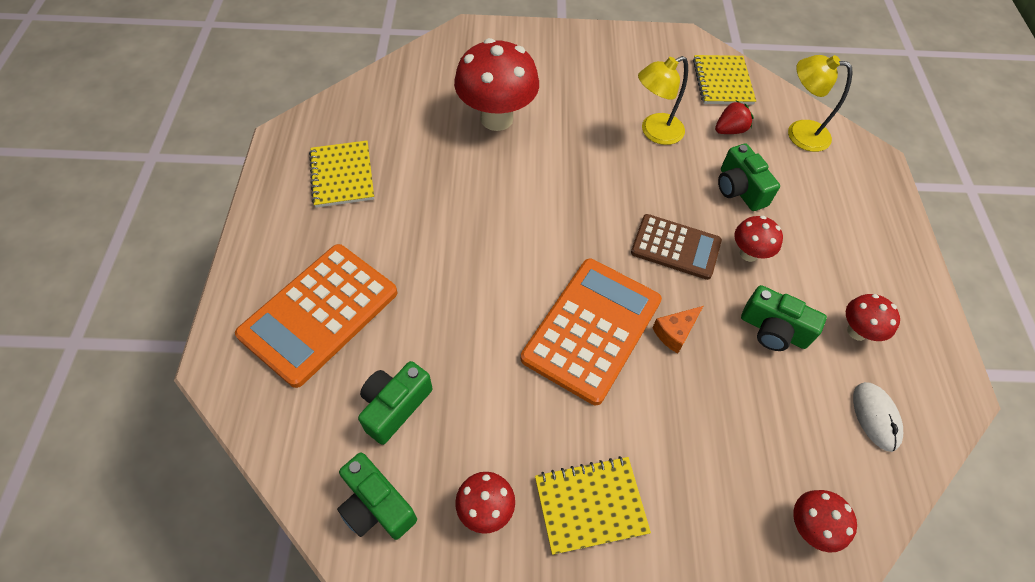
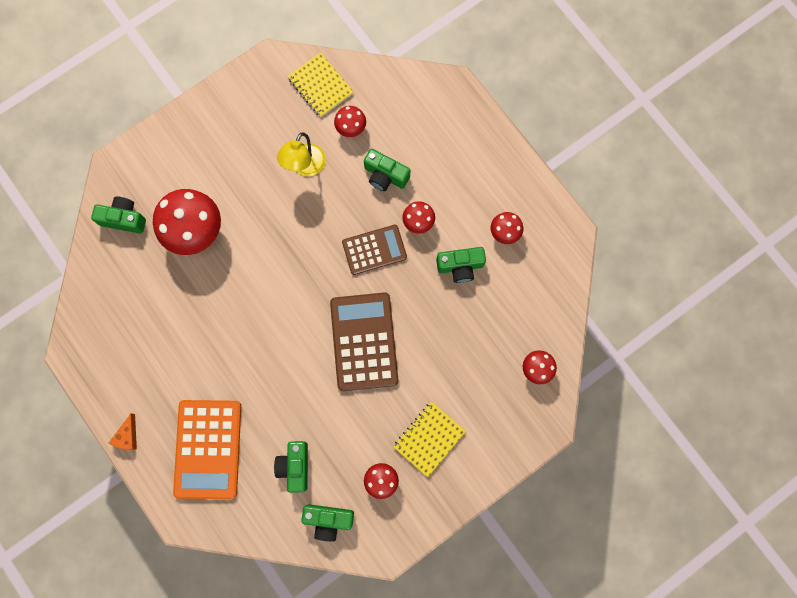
camera: 35 degrees left, 20 degrees up
yellow notebook [309,141,374,208] -> none
orange calculator [521,259,662,405] -> brown calculator [330,292,399,391]
orange cheese [652,306,703,354] -> orange cheese moved to [109,413,137,450]
red strawberry [715,101,754,134] -> red mushroom [334,106,366,137]
yellow lamp [788,55,852,152] -> none
white mouse [853,382,903,452] -> none
none -> green camera [91,197,146,234]

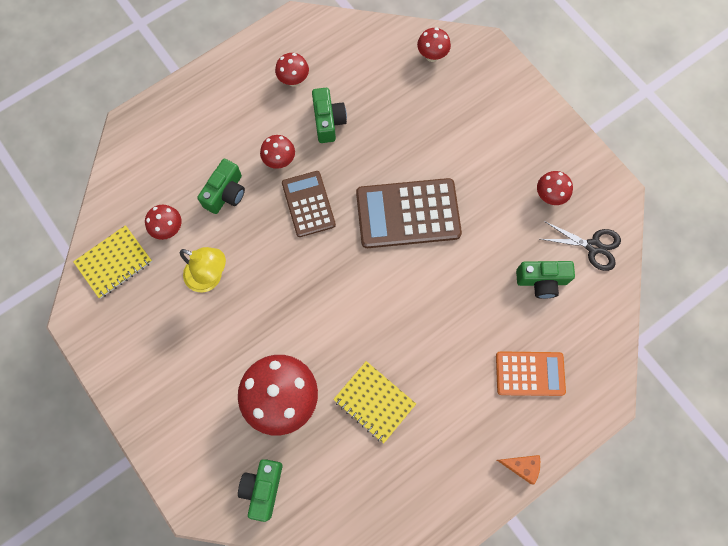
camera: 90 degrees left, 5 degrees down
orange calculator [173,400,241,499] -> orange calculator [496,351,566,396], size x0.63
green camera [301,504,354,542] -> black scissors [541,221,621,271]
yellow notebook [393,402,466,477] -> yellow notebook moved to [333,361,416,444]

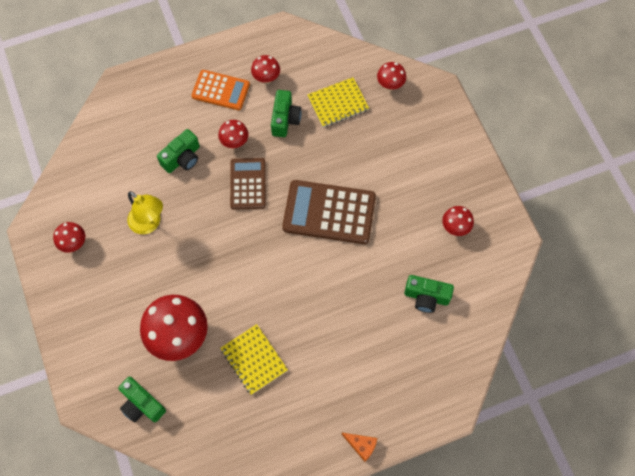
camera: 15 degrees right, 5 degrees down
yellow notebook [73,225,152,299] -> yellow notebook moved to [307,77,369,127]
red mushroom [145,205,182,240] -> red mushroom moved to [53,222,85,253]
green camera [238,459,283,522] -> green camera turned 75 degrees counterclockwise [118,377,166,423]
orange calculator [496,351,566,396] -> orange calculator moved to [191,70,250,110]
black scissors [541,221,621,271] -> none

